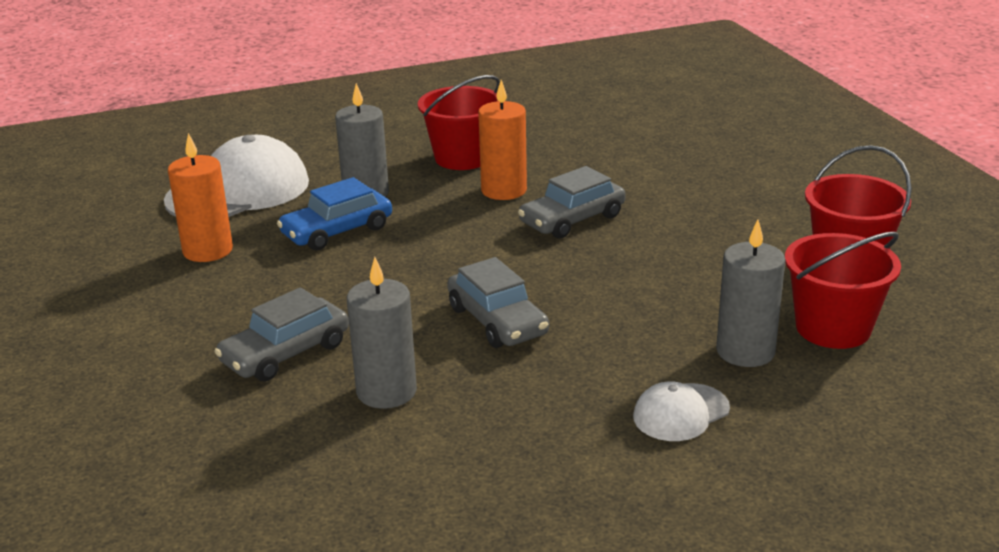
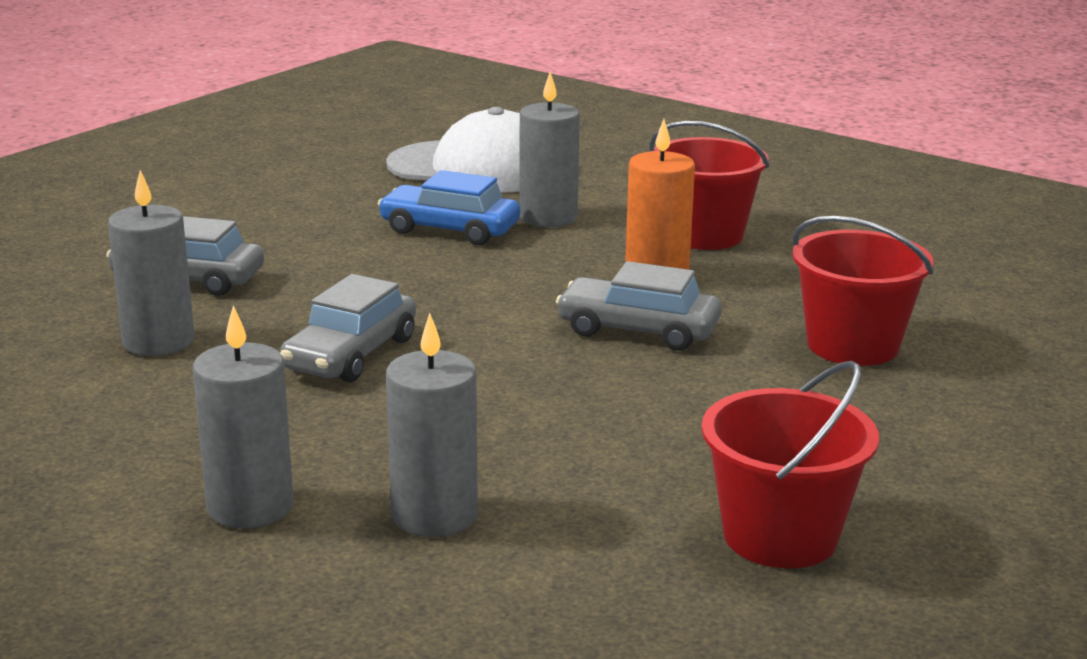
camera: 55 degrees right, 5 degrees down
orange candle [168,133,233,262] -> none
white cap [633,381,730,441] -> grey candle [192,305,294,528]
red bucket [785,232,901,349] -> red bucket moved to [792,216,934,366]

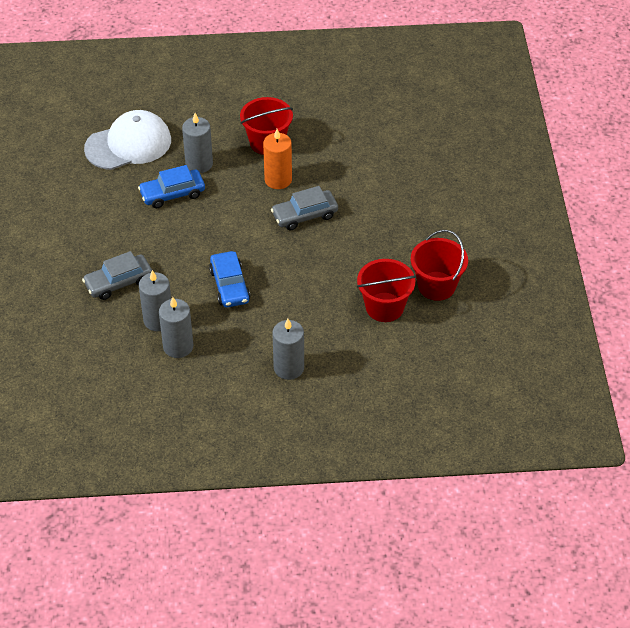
camera: 40 degrees left, 25 degrees up
grey car [280,274,416,382] -> blue car [209,251,250,308]
grey candle [386,313,478,537] -> grey candle moved to [159,297,193,358]
red bucket [792,216,934,366] -> red bucket moved to [357,259,416,322]

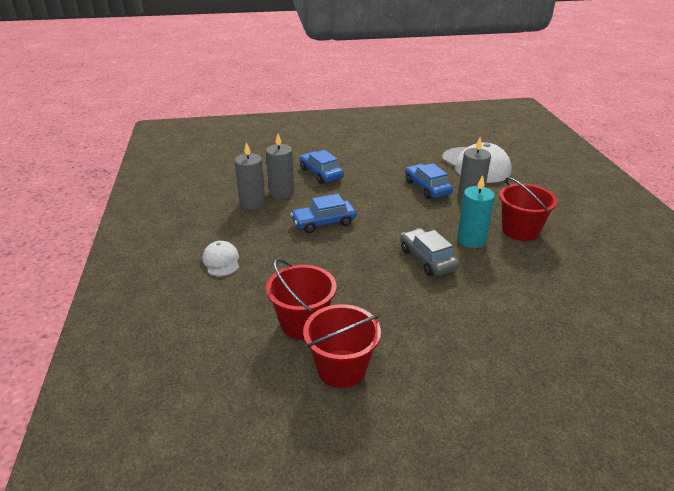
camera: 85 degrees right, 15 degrees down
grey car [82,251,152,300] -> blue car [300,150,344,184]
orange candle [263,129,292,189] -> turquoise candle [457,175,495,248]
grey candle [272,319,304,380] -> white cap [203,241,239,277]

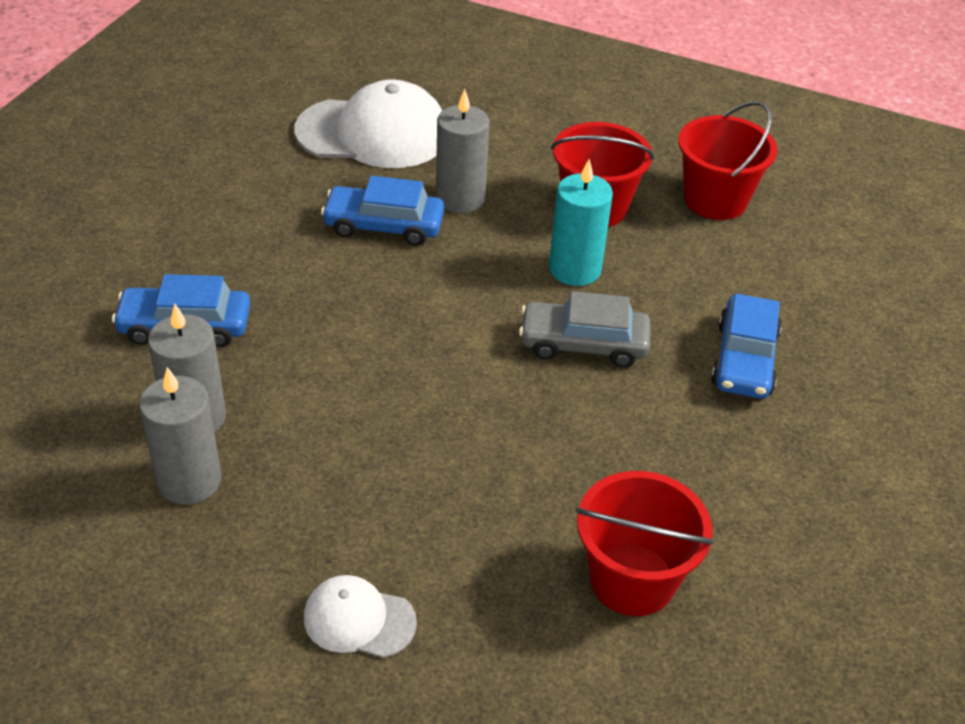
camera: 60 degrees left, 10 degrees up
blue car [290,194,356,233] -> blue car moved to [711,294,782,399]
red bucket [303,304,381,388] -> red bucket moved to [678,101,777,220]

